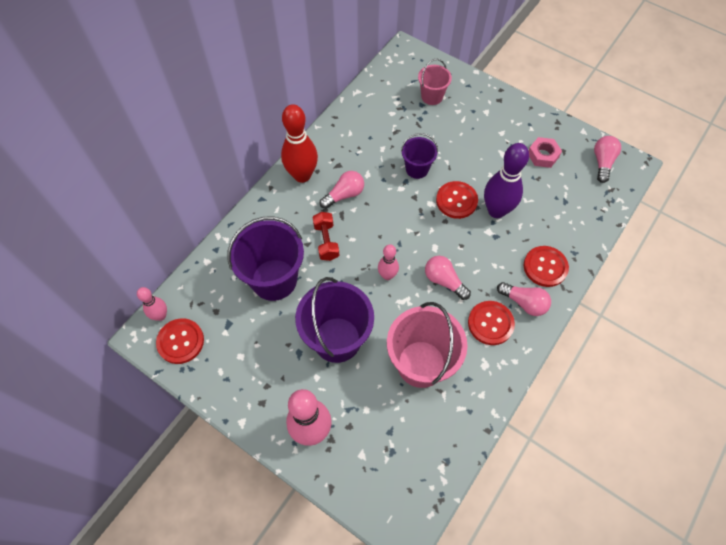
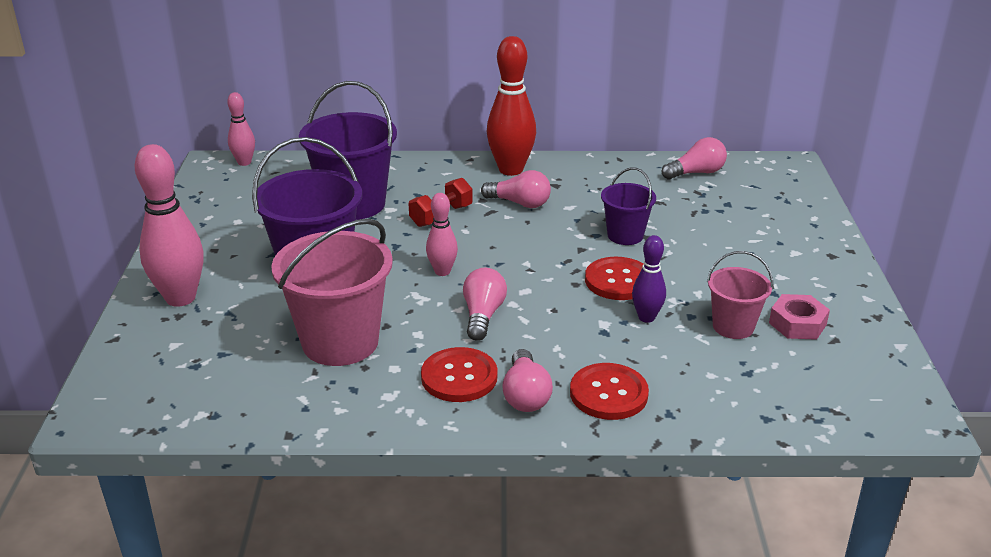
camera: 55 degrees right, 30 degrees down
red button [156,318,204,364] -> none
pink bucket [418,59,452,105] -> pink bucket moved to [707,251,773,339]
purple bowling pin [484,143,529,218] -> purple bowling pin [632,235,666,323], size x0.55
pink light bulb [594,136,621,183] -> pink light bulb moved to [662,137,727,179]

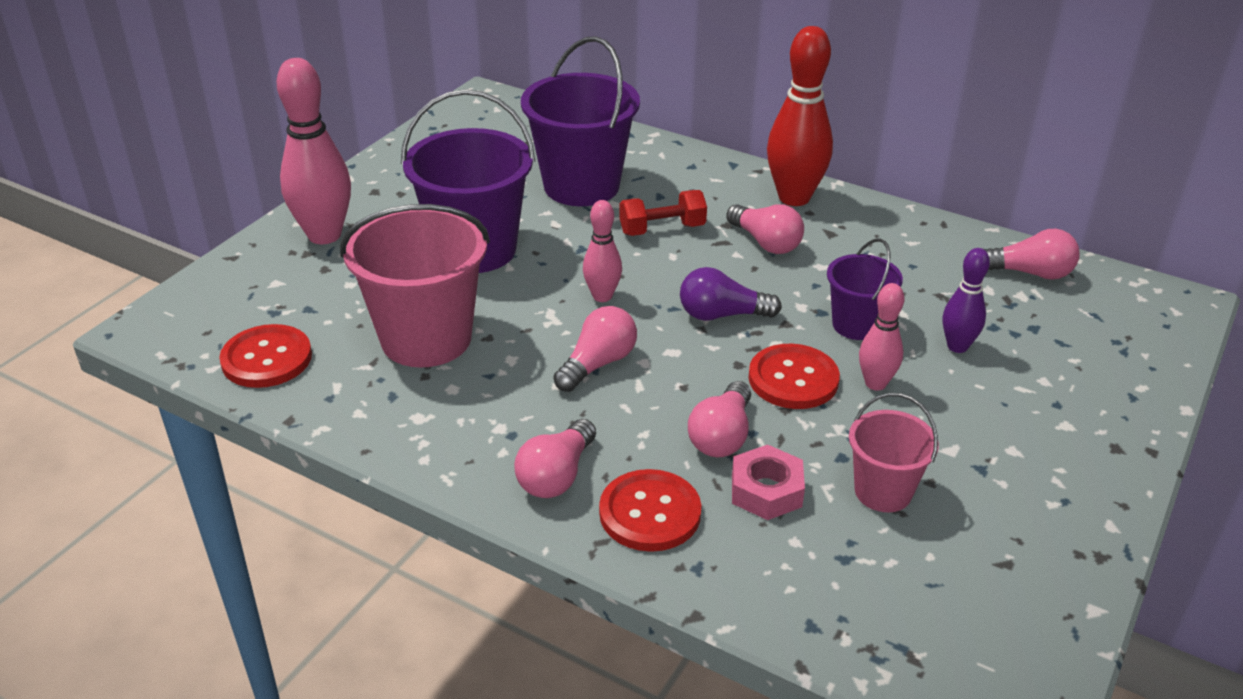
camera: 30 degrees right, 5 degrees up
pink bowling pin [227,92,255,166] -> pink bowling pin moved to [859,283,904,391]
red button [421,347,497,402] -> red button moved to [219,324,312,388]
purple bowling pin [632,235,666,323] -> purple bowling pin moved to [943,248,990,353]
pink nut [769,294,830,340] -> pink nut moved to [732,444,805,520]
none -> purple light bulb [680,267,782,321]
none -> pink light bulb [688,381,751,457]

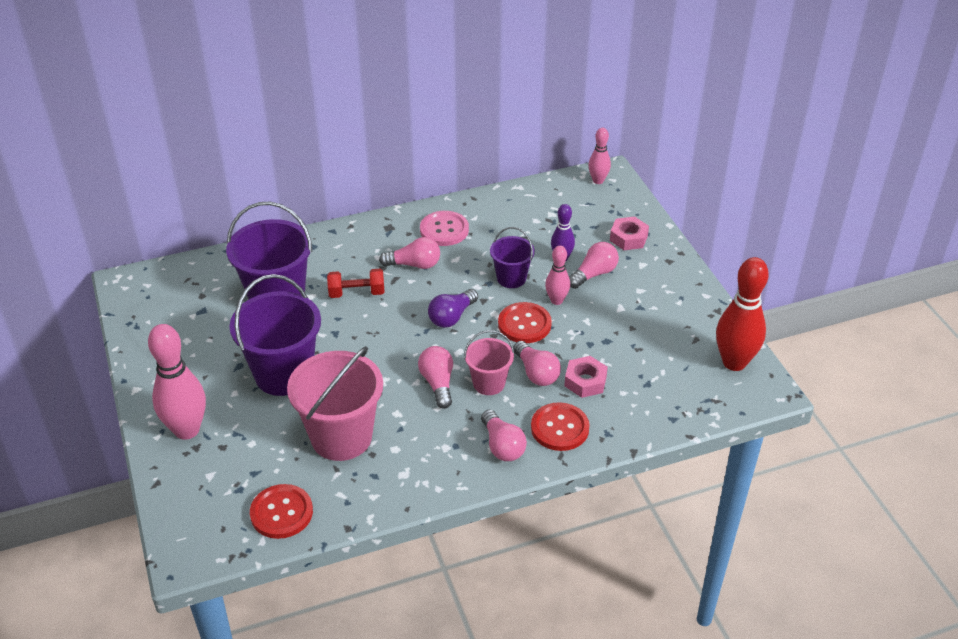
camera: 50 degrees left, 5 degrees up
pink bowling pin [583,200,622,302] -> pink bowling pin moved to [588,128,611,184]
red dumbbell [619,190,707,236] -> red dumbbell turned 60 degrees clockwise [327,269,385,298]
red bowling pin [767,26,833,206] -> red bowling pin moved to [716,257,769,371]
pink bucket [849,393,939,512] -> pink bucket moved to [464,330,515,395]
pink light bulb [984,229,1080,280] -> pink light bulb moved to [569,242,619,289]
none -> pink button [420,211,469,246]
none -> pink nut [610,216,649,250]

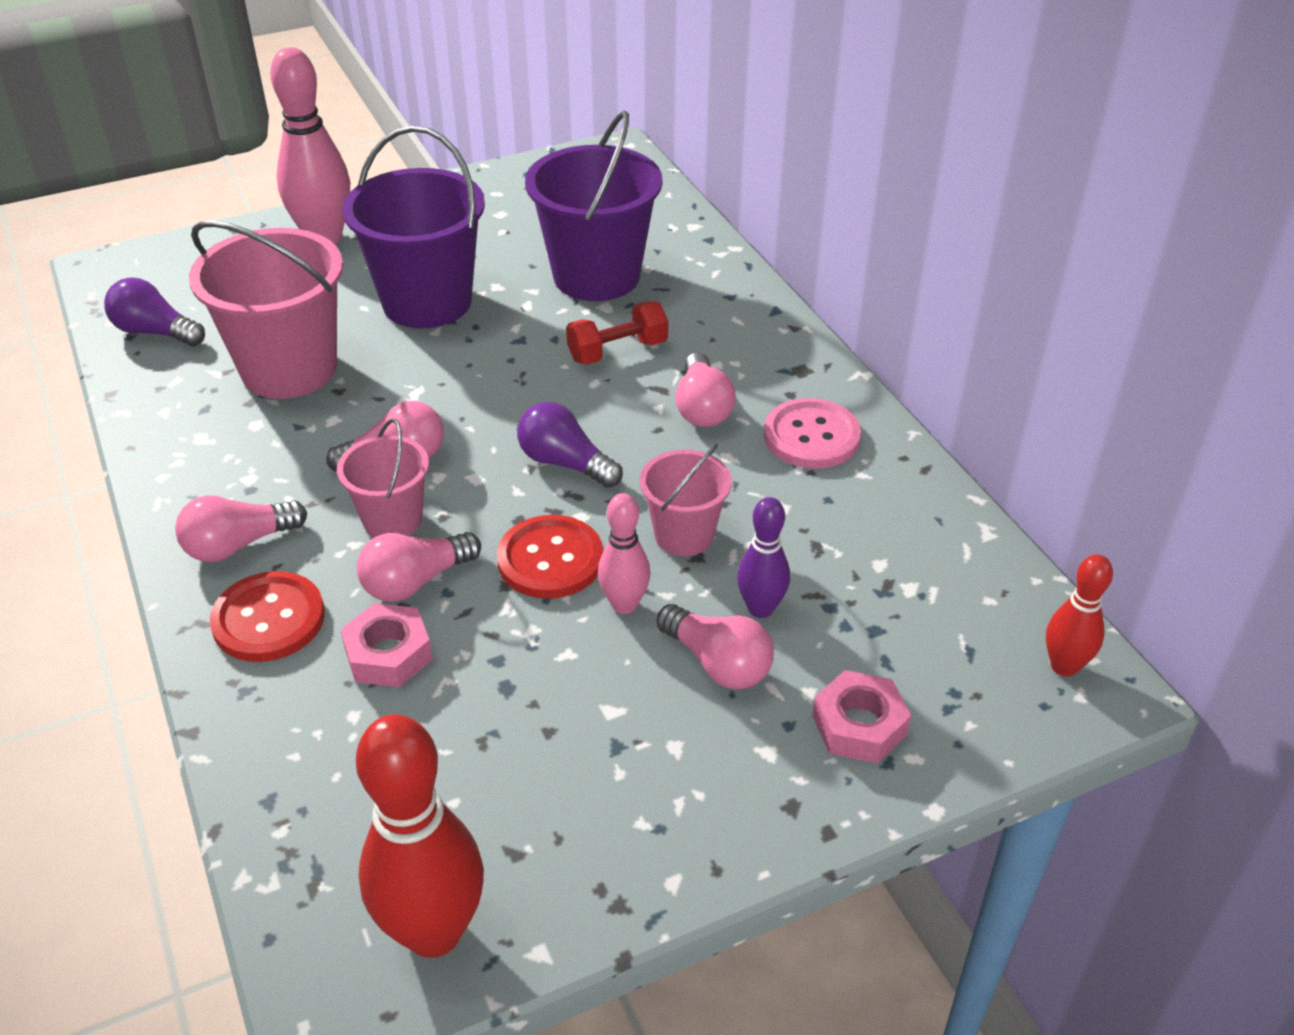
camera: 85 degrees right, 0 degrees up
red button [250,484,313,539] -> purple light bulb [104,278,205,346]
red dumbbell [327,269,385,298] -> red dumbbell turned 75 degrees clockwise [566,301,668,365]
purple bucket [490,227,535,288] -> pink bucket [640,443,732,556]
pink bowling pin [588,128,611,184] -> red bowling pin [1046,554,1113,677]

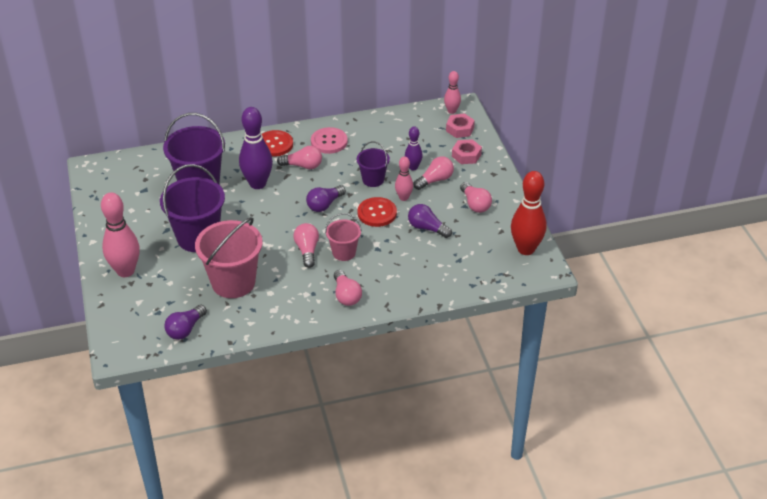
camera: 80 degrees left, 0 degrees up
red button [210,571,325,662] -> red button moved to [262,130,293,157]
pink nut [340,603,433,687] -> pink nut moved to [446,113,475,138]
pink light bulb [357,532,481,602] -> pink light bulb moved to [460,182,492,213]
red dumbbell [566,301,668,365] -> purple bowling pin [239,107,273,189]
pink bucket [640,443,732,556] -> purple bucket [357,141,390,187]
red bowling pin [1046,554,1113,677] -> pink bowling pin [444,71,461,114]
none -> purple light bulb [408,204,452,238]

